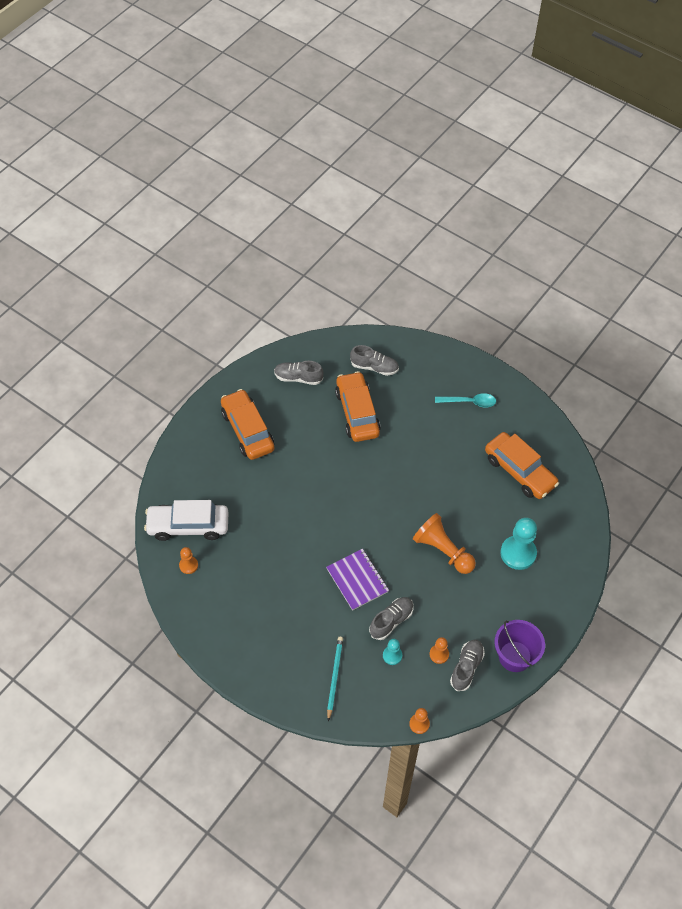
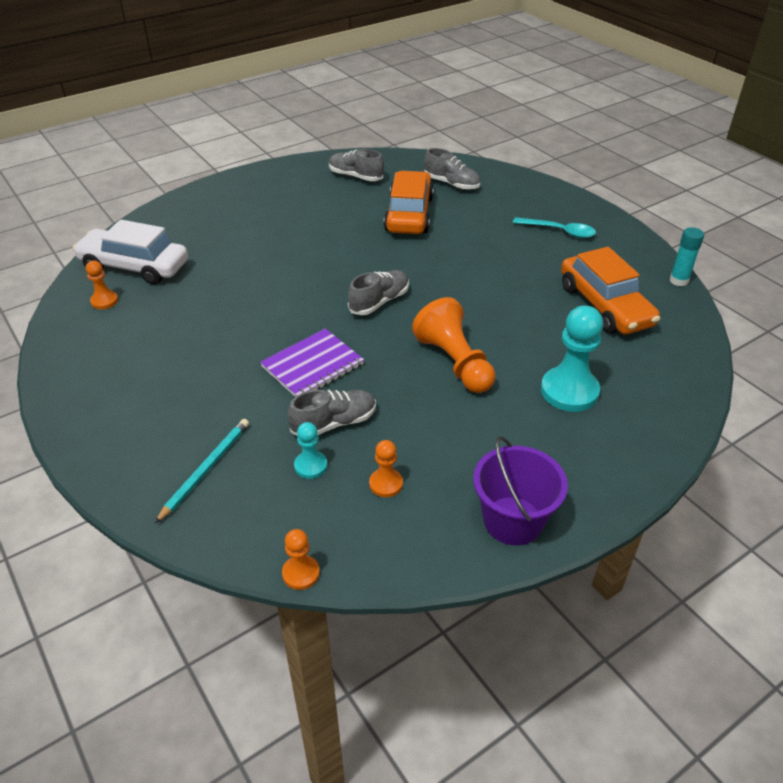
camera: 20 degrees right, 15 degrees down
orange car [221,389,275,460] -> none
purple notebook [326,549,389,611] -> purple notebook turned 60 degrees clockwise [260,329,364,397]
grey shoe [450,639,485,691] -> grey shoe moved to [348,270,409,315]
none -> turquoise glue stick [670,227,704,286]

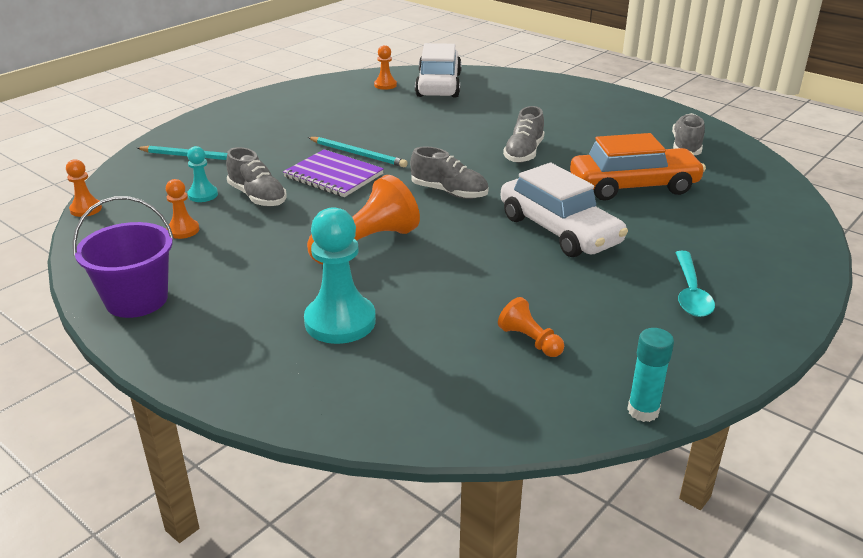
camera: 75 degrees right, 10 degrees down
grey shoe [424,148,480,190] -> grey shoe moved to [503,106,544,163]
orange car [561,247,660,334] -> orange pawn [498,297,564,357]
none -> turquoise pencil [308,137,408,167]
none -> white car [501,163,628,257]

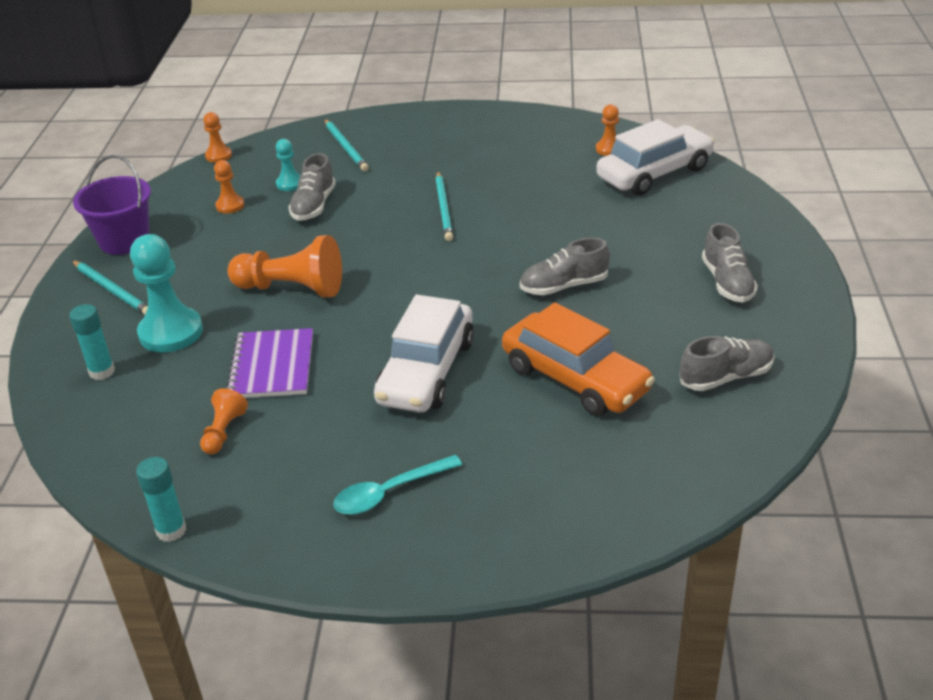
camera: 55 degrees right, 5 degrees up
purple notebook [283,149,384,197] -> purple notebook moved to [226,328,313,398]
grey shoe [410,147,489,199] -> grey shoe moved to [702,223,758,302]
none -> turquoise glue stick [69,304,115,380]
none -> turquoise pencil [72,260,148,315]

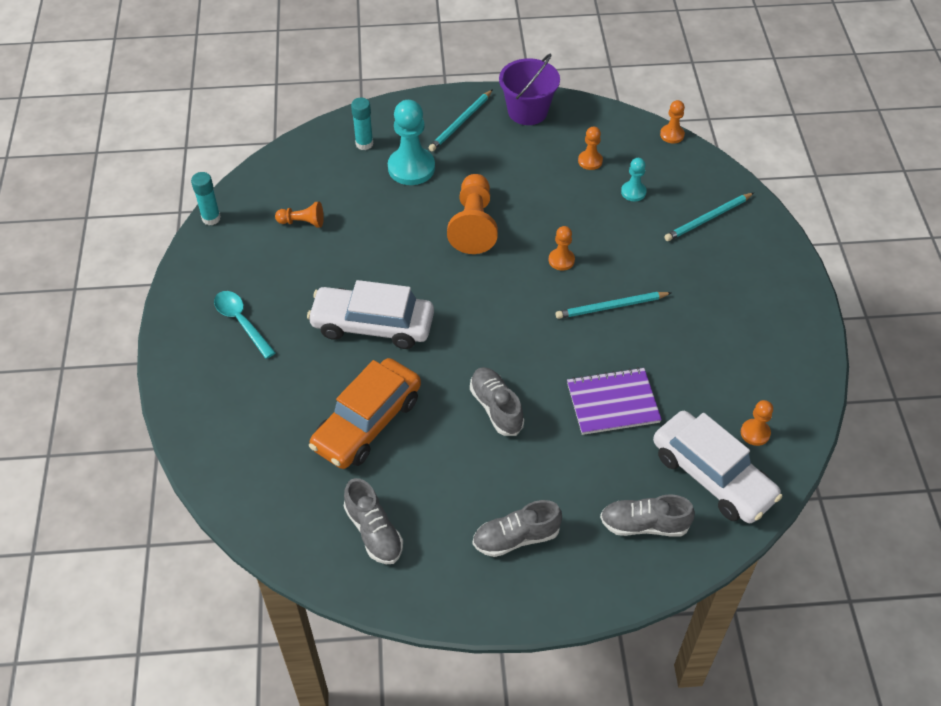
camera: 80 degrees right, 15 degrees up
purple notebook [226,328,313,398] -> purple notebook moved to [567,367,662,435]
grey shoe [288,153,336,221] -> grey shoe moved to [600,494,695,537]
none -> orange pawn [549,226,575,270]

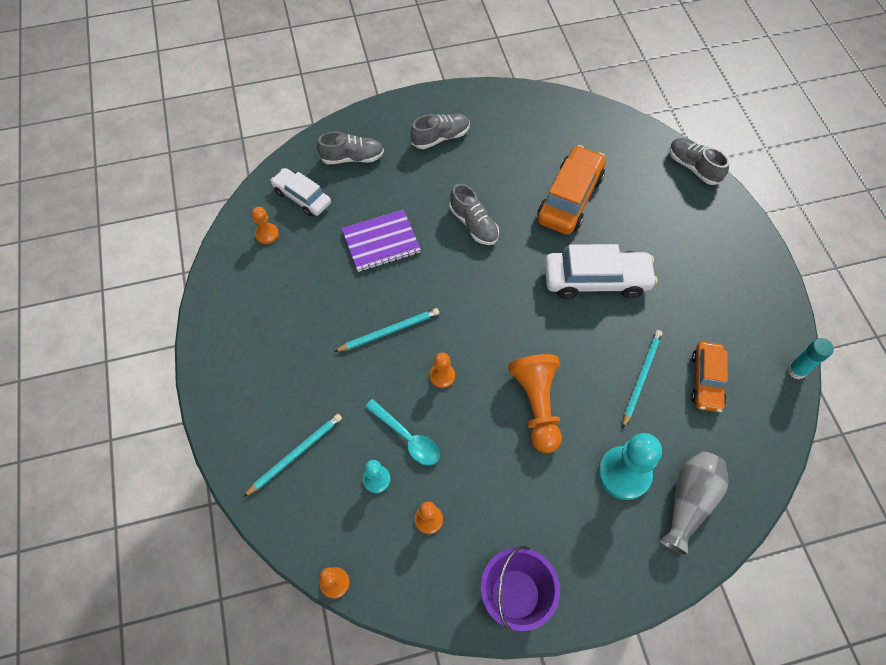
camera: 170 degrees right, 10 degrees up
turquoise spoon [214,291,276,359] -> turquoise spoon moved to [365,399,440,466]
orange pawn [275,202,324,228] -> orange car [691,342,728,412]
grey shoe [344,478,403,564] -> grey shoe moved to [669,138,729,185]
turquoise glue stick [351,98,373,150] -> grey vase [659,451,729,555]
turquoise pencil [429,89,493,152] -> turquoise pencil moved to [622,330,662,429]
white car [653,411,783,523] -> white car [270,168,331,216], size x0.64

